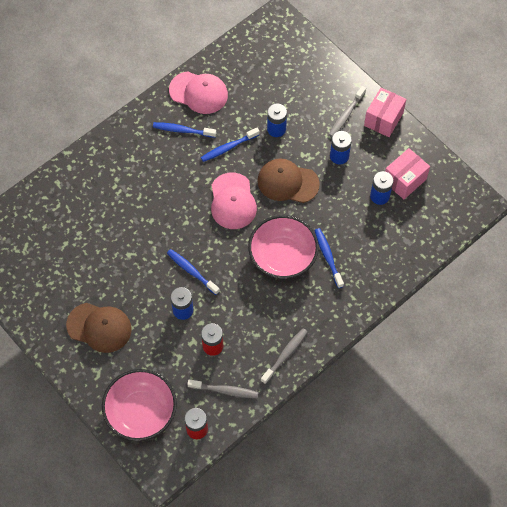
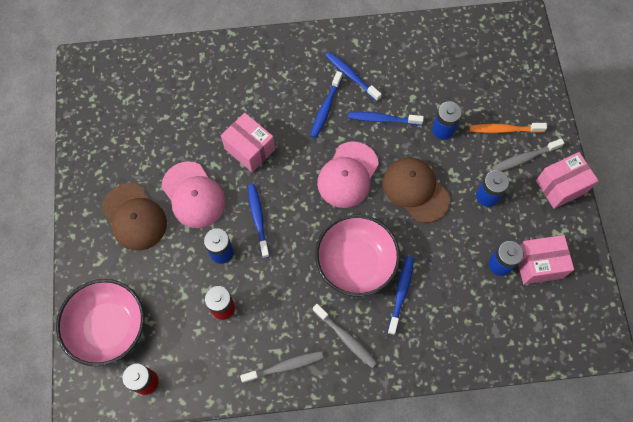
camera: 35 degrees right, 5 degrees up
pink cap [169,71,228,114] -> pink cap moved to [162,161,226,228]
grey toothbrush [187,379,259,398] -> grey toothbrush moved to [312,304,377,368]
none -> pink box [221,113,275,172]
none -> blue toothbrush [310,71,342,138]
none -> orange toothbrush [470,123,547,133]

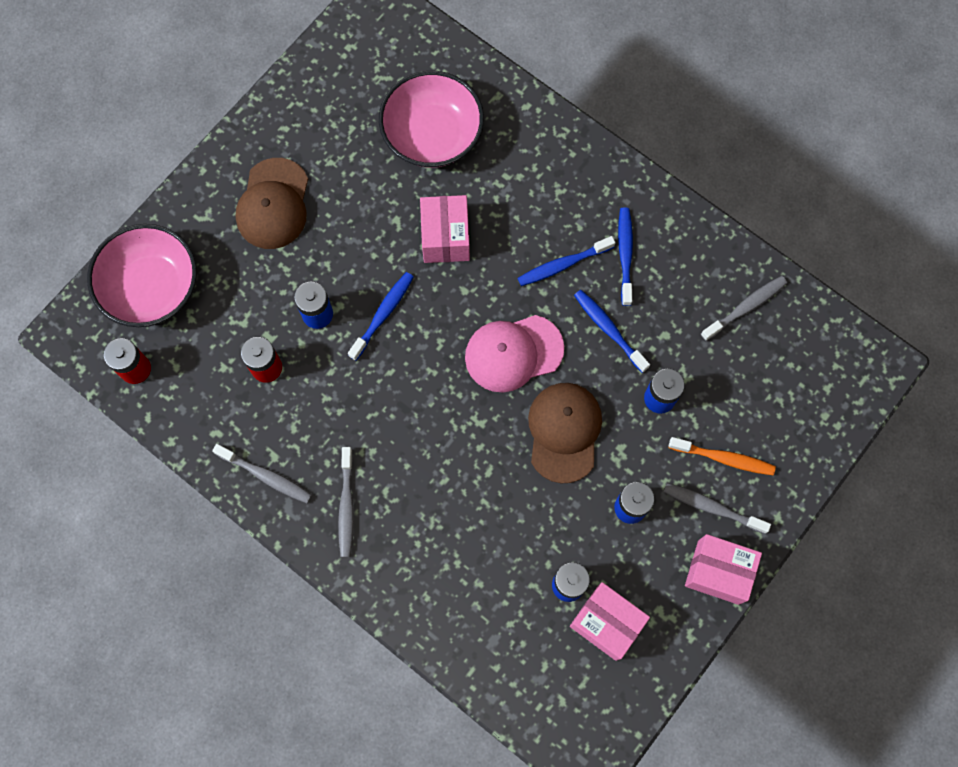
camera: 45 degrees right, 5 degrees up
pink cap [162,161,226,228] -> none
pink bowl [315,215,400,296] -> pink bowl moved to [379,71,484,168]
blue toothbrush [388,256,414,335] -> none
orange toothbrush [470,123,547,133] -> orange toothbrush turned 150 degrees clockwise [668,437,776,476]
none -> grey toothbrush [701,276,787,341]

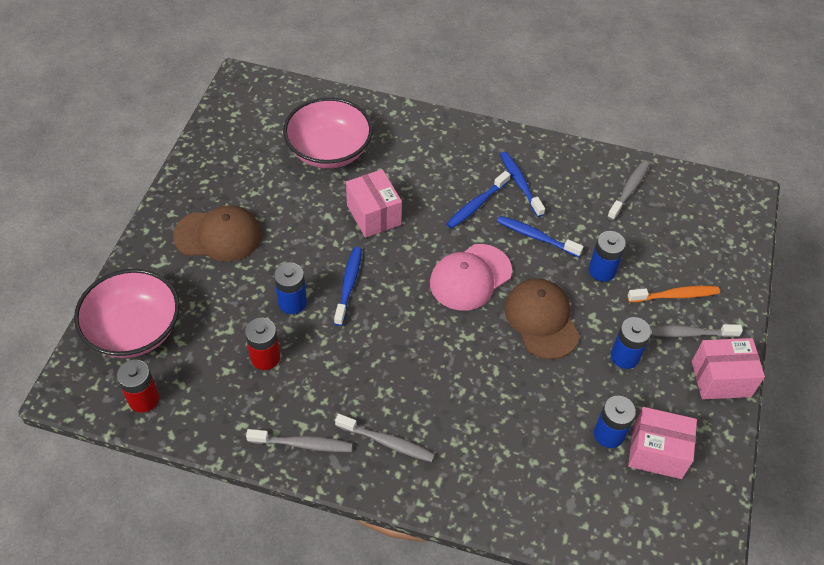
camera: 25 degrees left, 20 degrees down
brown cap [235,158,308,249] -> brown cap turned 75 degrees counterclockwise [173,205,261,262]
grey toothbrush [338,447,354,557] -> grey toothbrush turned 45 degrees counterclockwise [335,414,435,462]

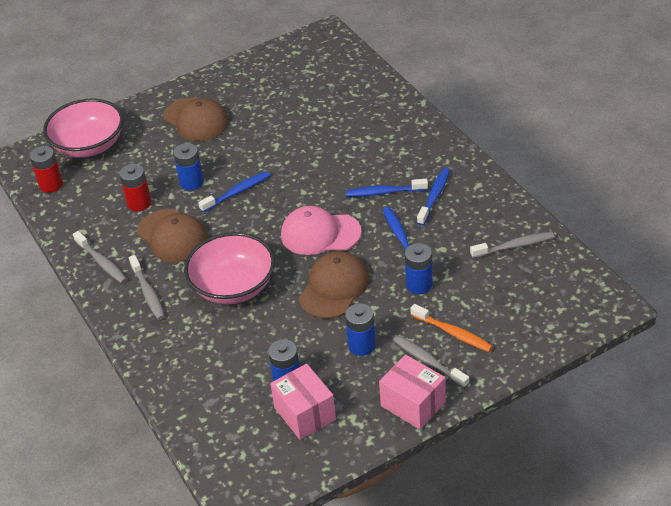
camera: 50 degrees right, 10 degrees down
pink bowl [283,97,373,169] -> pink bowl moved to [184,232,275,304]
pink box [346,169,402,238] -> none
none -> brown cap [137,209,208,262]

